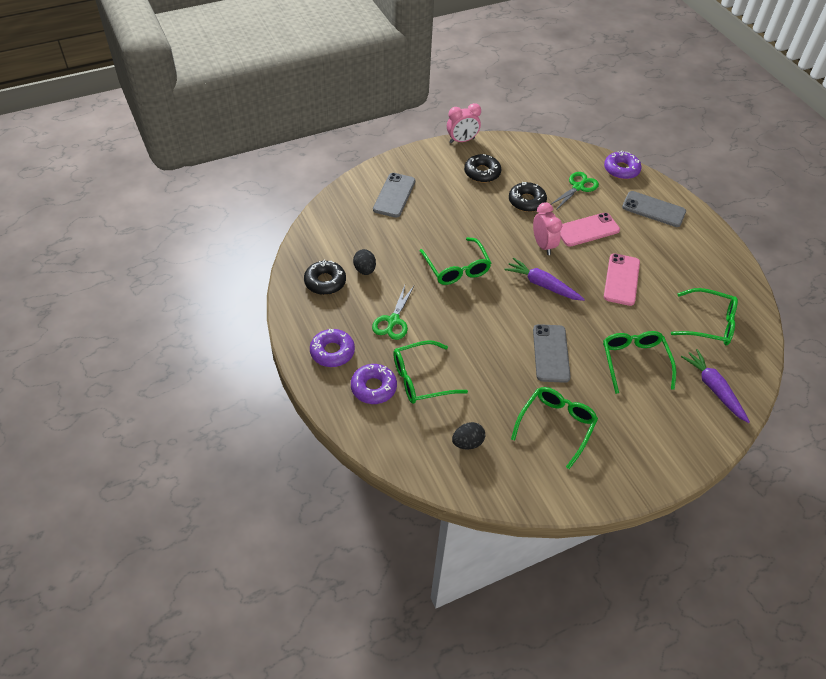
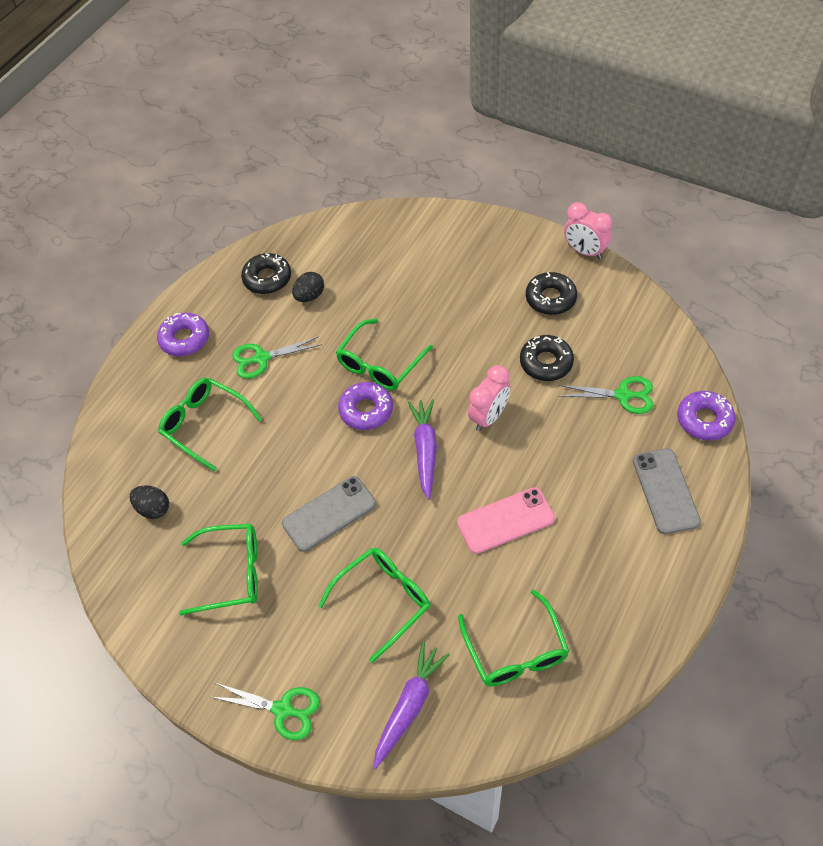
camera: 60 degrees right, 5 degrees up
purple donut [351,364,397,404] -> purple donut moved to [338,382,393,430]
grey phone [373,173,415,218] -> none
pink phone [560,213,620,247] -> none
none -> green scissors [211,683,320,740]

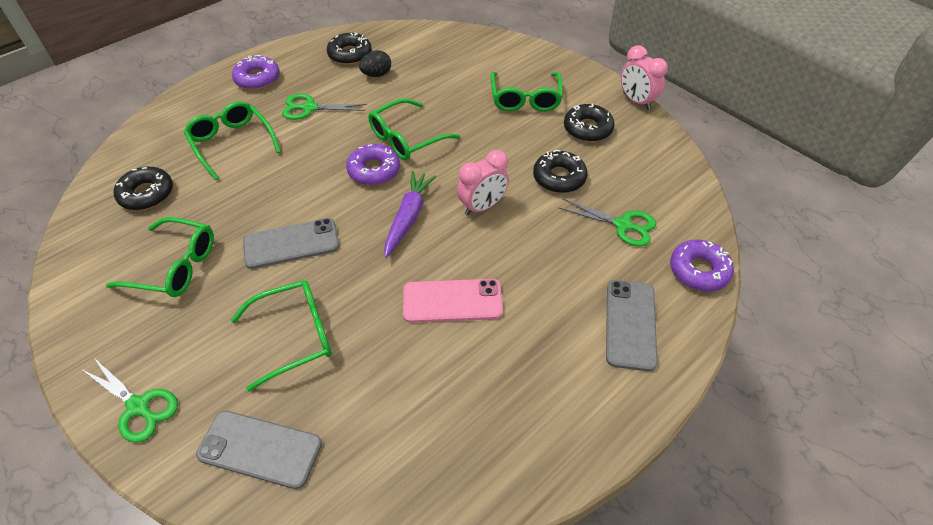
camera: 15 degrees right, 5 degrees down
black egg [129,485,169,519] -> black donut [114,167,173,210]
purple carrot [374,642,450,769] -> grey phone [196,411,322,489]
green glasses [458,589,569,687] -> green glasses moved to [491,72,563,112]

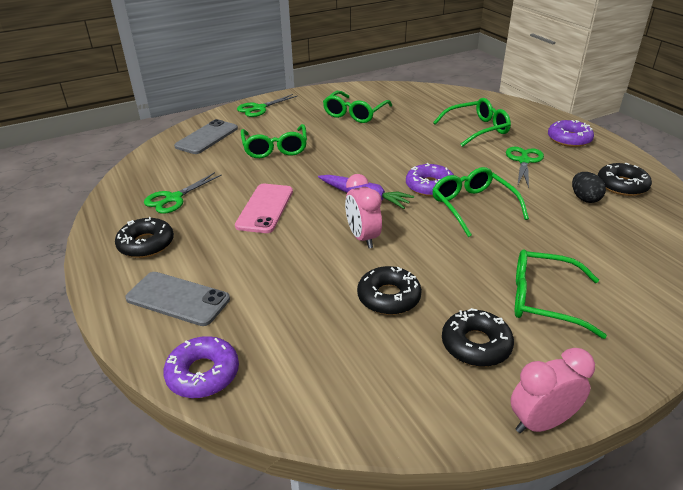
camera: 105 degrees right, 15 degrees down
black donut [114,167,173,210] -> black donut moved to [115,217,174,258]
grey phone [243,218,339,269] -> none
green scissors [558,198,656,247] -> green scissors moved to [144,172,222,214]

